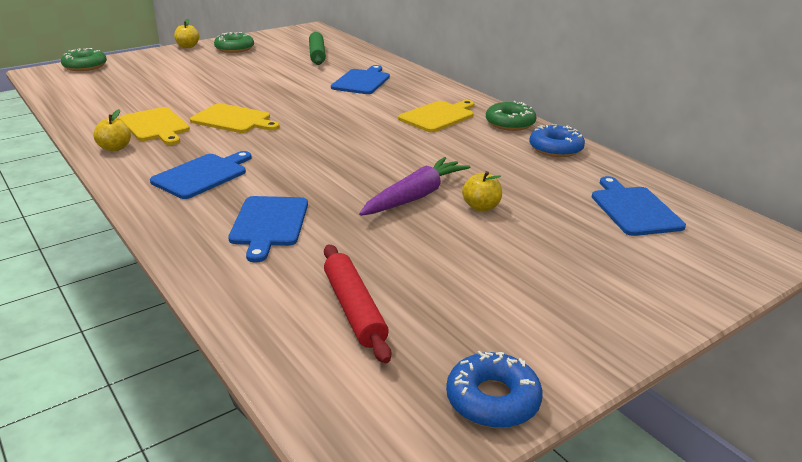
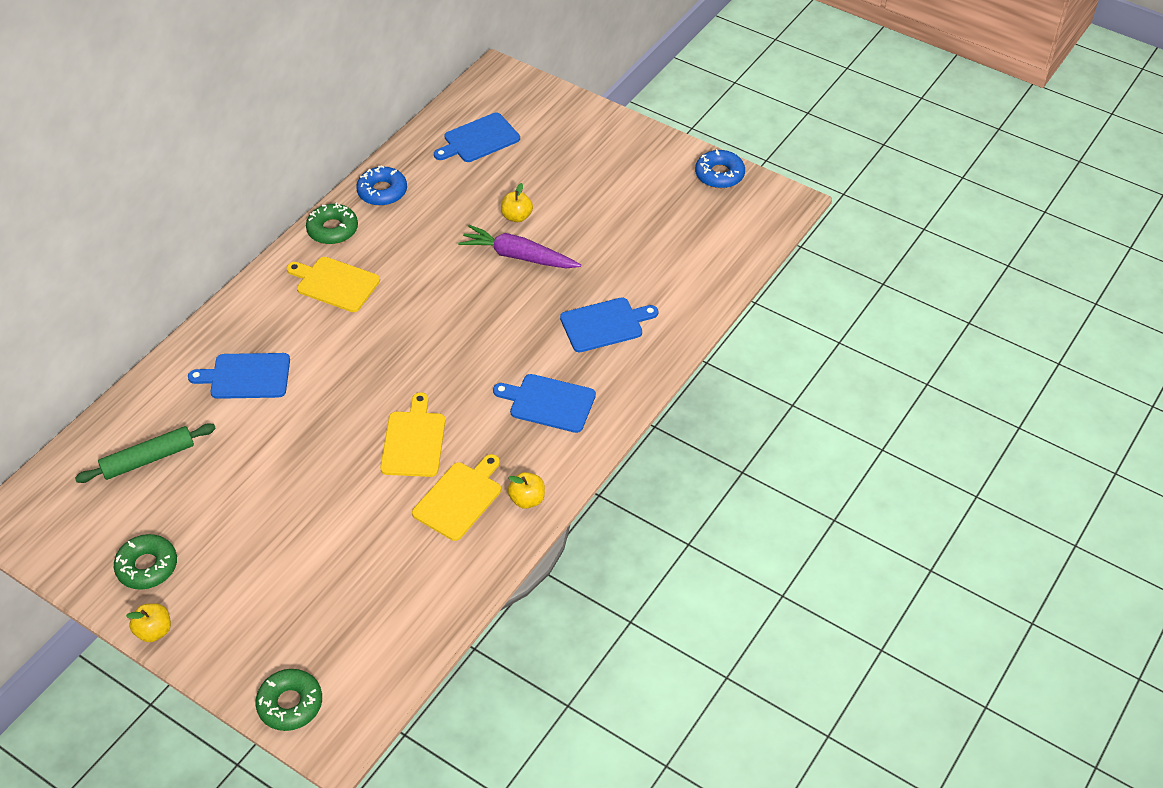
camera: 110 degrees left, 20 degrees up
red rolling pin [324,244,391,363] -> none

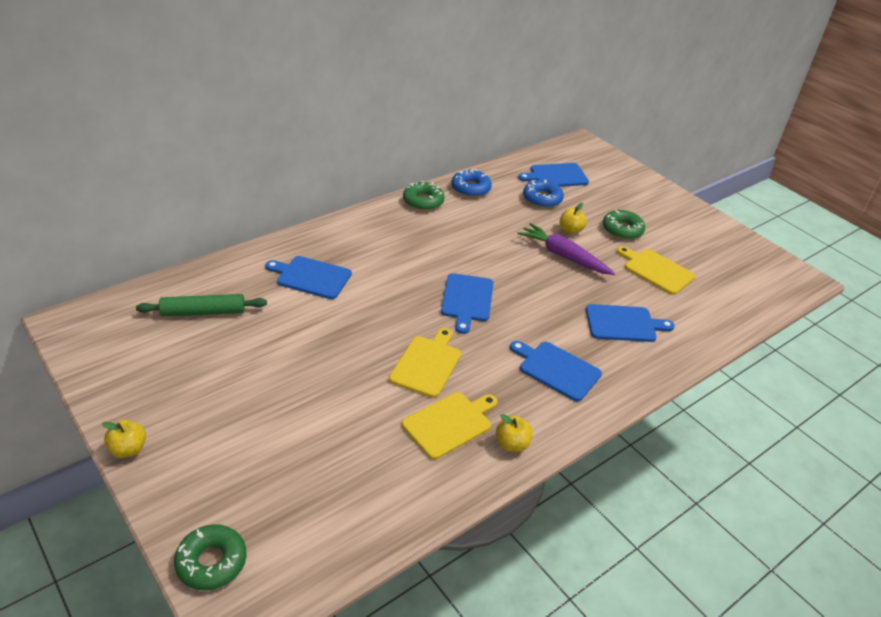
camera: 15 degrees right, 10 degrees down
green donut [114,534,177,590] -> green donut moved to [603,210,645,240]
yellow cutting board [287,257,380,312] -> yellow cutting board moved to [617,246,695,295]
blue donut [695,149,745,188] -> blue donut moved to [523,179,564,208]
none -> blue cutting board [441,273,494,334]

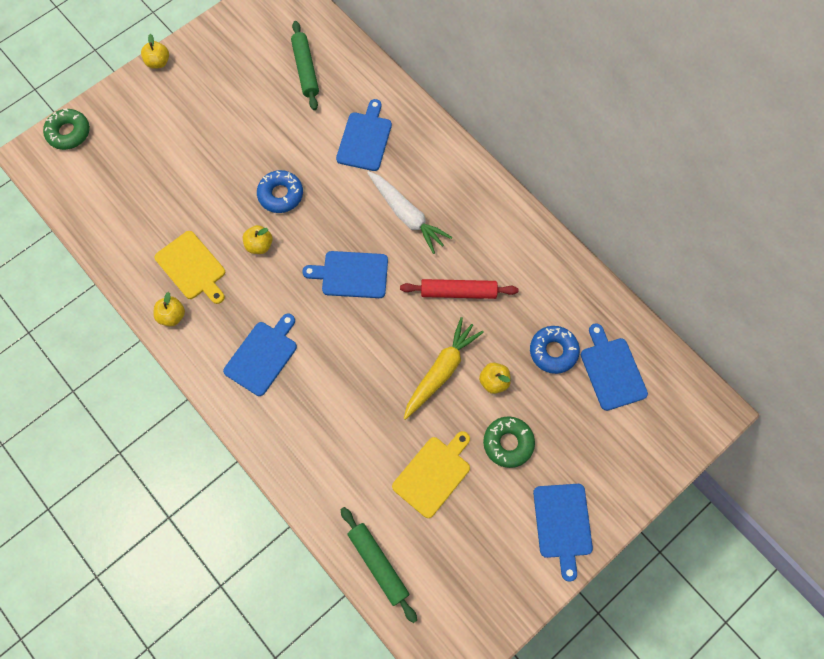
camera: 90 degrees right, 30 degrees up
yellow cutting board [389,328,461,398] -> yellow apple [243,225,273,254]
green donut [403,181,445,211] -> none
blue donut [451,169,492,197] -> blue donut moved to [257,170,303,213]
purple carrot [517,223,615,275] -> yellow carrot [404,317,484,420]
blue cutting board [586,304,675,342] -> blue cutting board moved to [533,484,593,582]
none -> green rolling pin [341,507,417,623]
none -> white carrot [367,171,453,254]
none -> red rolling pin [400,279,518,299]

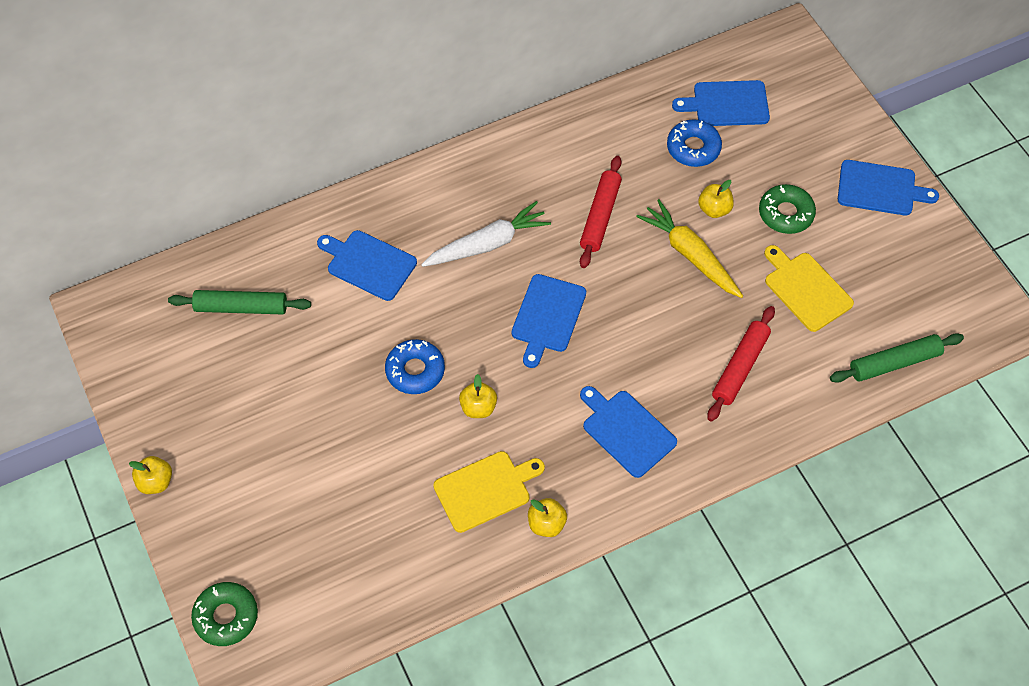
camera: 75 degrees left, 10 degrees down
none -> red rolling pin [708,306,775,422]

